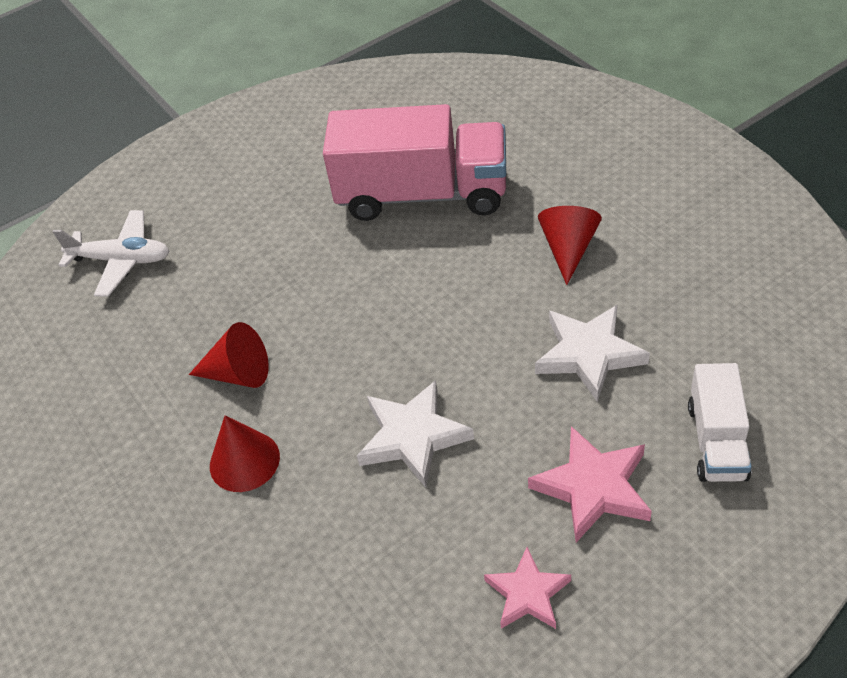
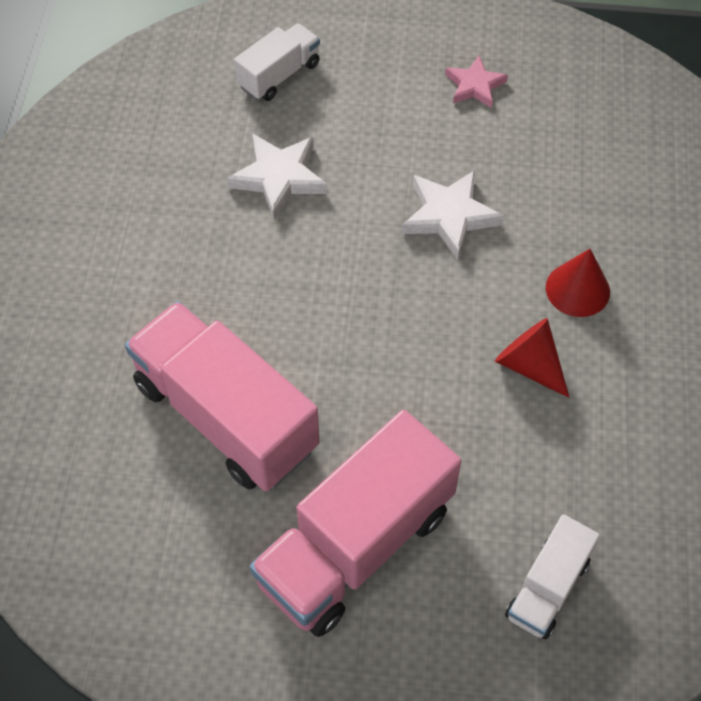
camera: 145 degrees left, 10 degrees up
white plane [52,210,169,297] -> white truck [505,514,600,639]
pink star [528,426,652,543] -> none
red cone [538,206,602,285] -> none
none -> pink truck [249,410,461,637]

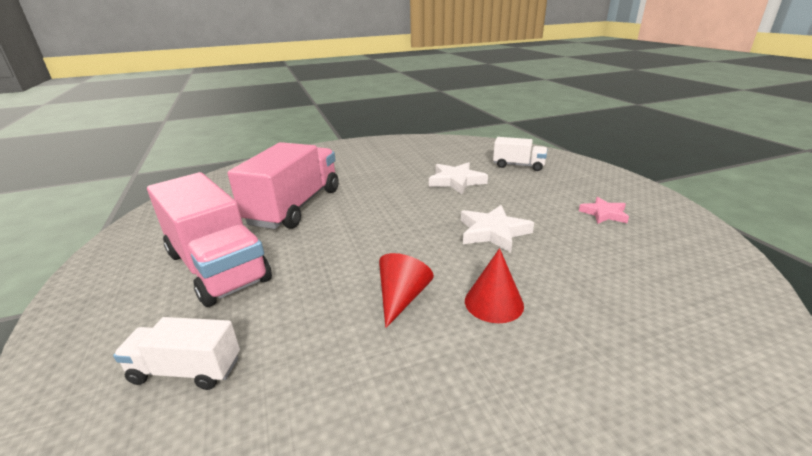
camera: 65 degrees right, 30 degrees down
pink truck [249,410,461,637] -> pink truck turned 150 degrees counterclockwise [147,172,272,307]

